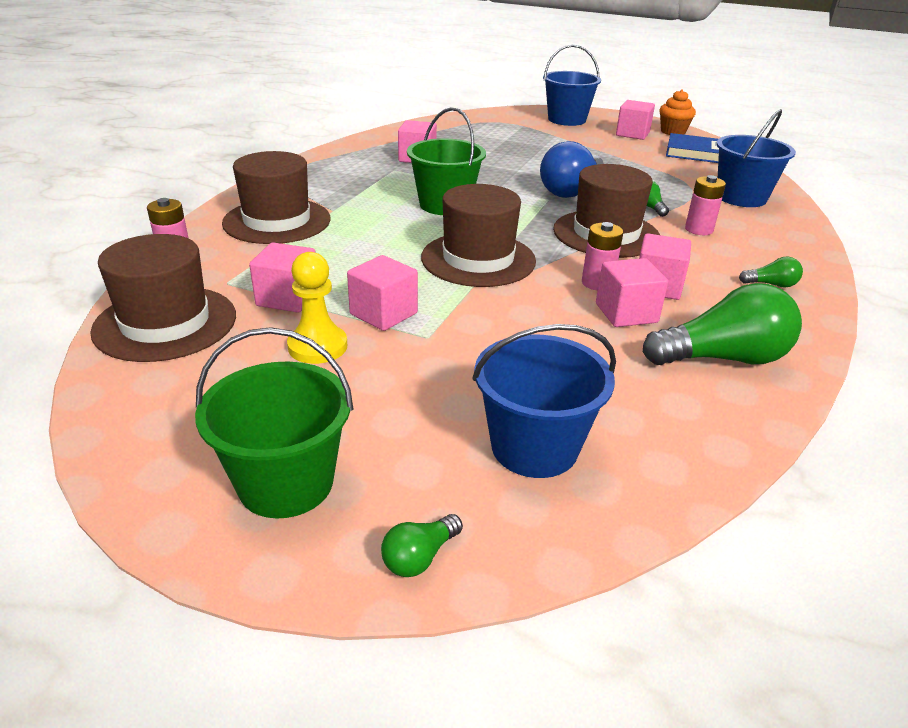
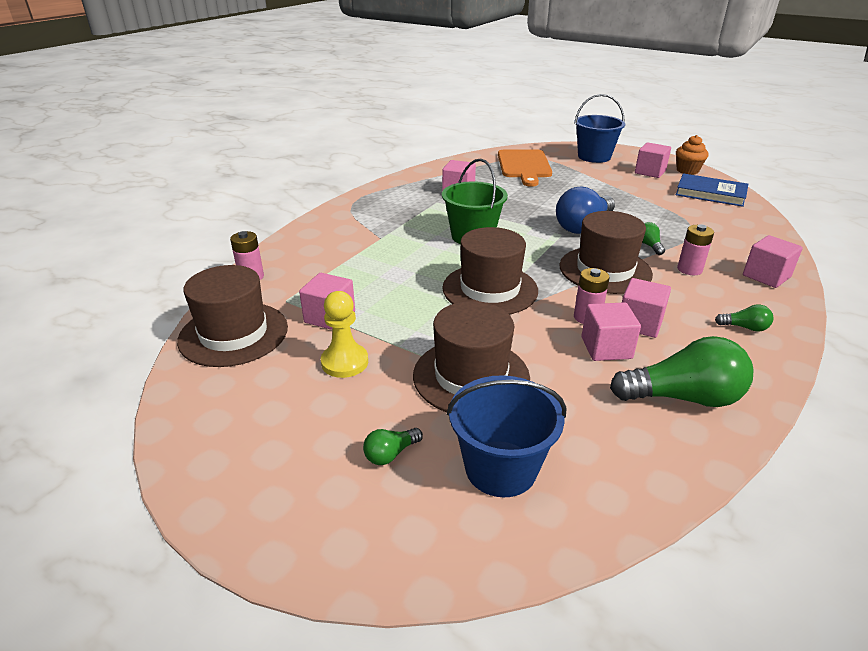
camera: 10 degrees right, 0 degrees up
green bucket [195,327,353,519] -> none
brown hat [222,151,331,244] -> brown hat moved to [413,301,530,412]
pink cube [347,255,418,331] -> pink cube moved to [743,235,803,288]
green light bulb [381,514,463,577] -> green light bulb moved to [363,428,423,465]
blue bucket [716,109,796,207] -> none
none -> orange cutting board [498,150,552,187]

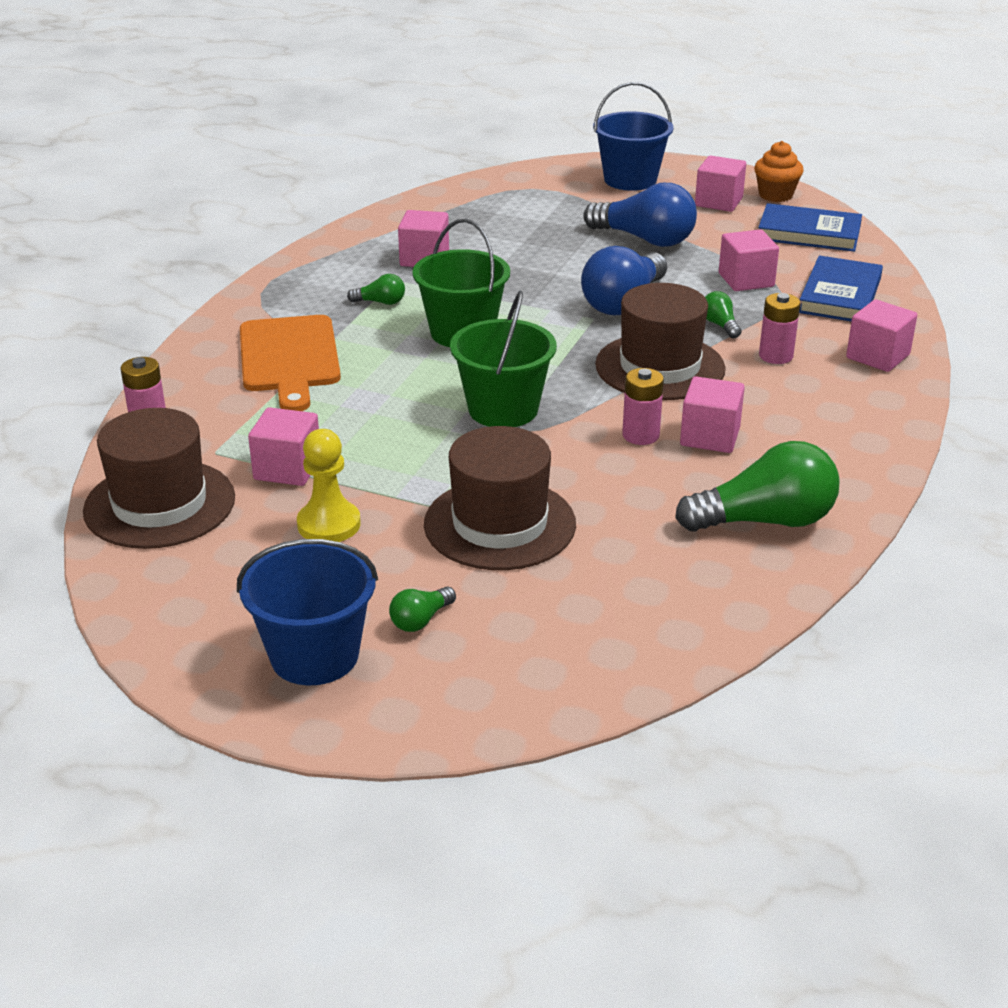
camera: 10 degrees left, 0 degrees up
brown hat [442,227,538,314] -> green bucket [450,291,557,427]
blue bucket [447,375,566,497] -> blue bucket moved to [237,539,378,685]
orange cutting board [498,150,552,187] -> orange cutting board moved to [240,315,341,411]
pink cube [581,302,641,361] -> pink cube moved to [719,229,779,291]
green light bulb [715,305,773,332] -> green light bulb moved to [347,274,405,305]
none -> blue light bulb [583,183,697,247]
none -> blue book [799,255,883,321]

